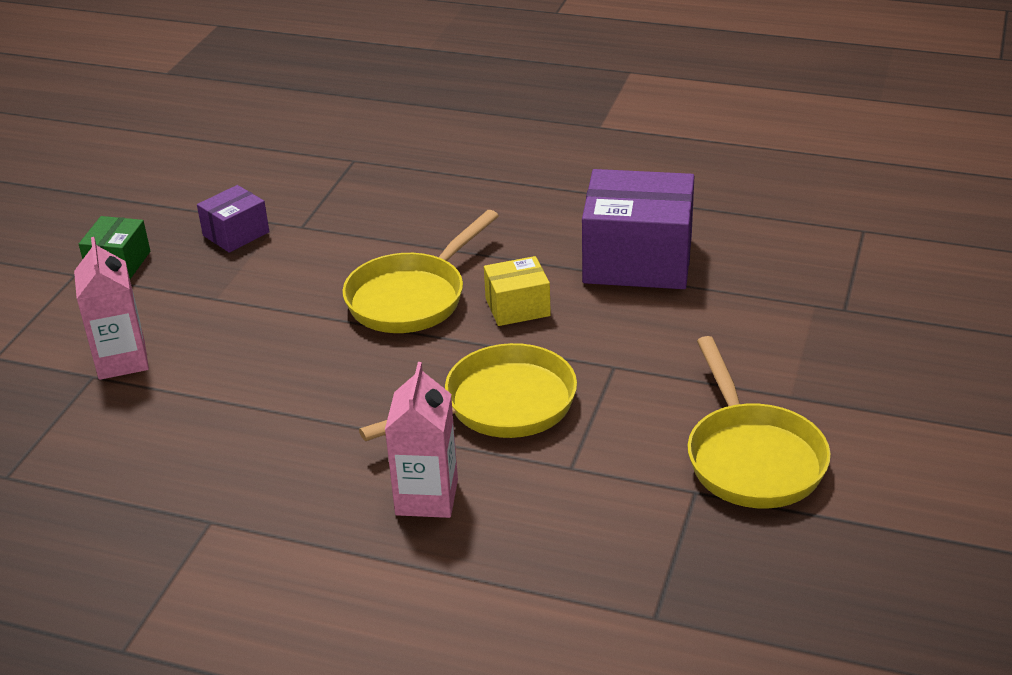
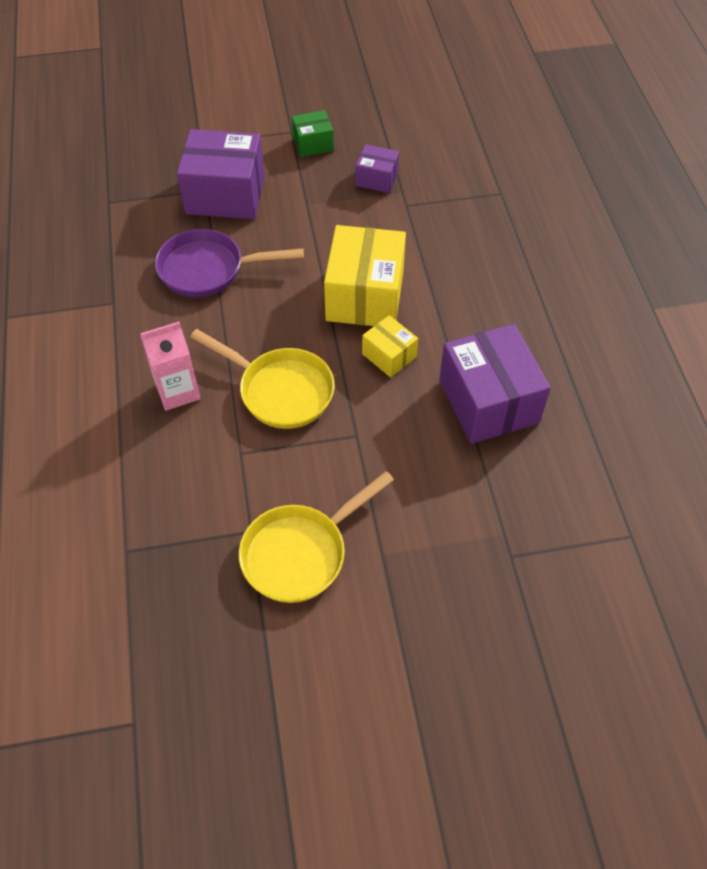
camera: 60 degrees right, 20 degrees up
pink carton [74,237,149,380] -> purple box [177,129,265,219]
yellow pan [342,210,499,333] -> yellow box [324,225,406,326]
none -> purple pan [155,229,304,298]

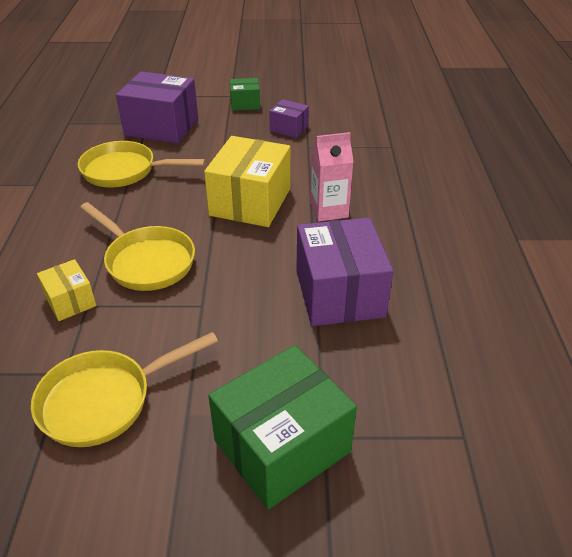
camera: 10 degrees right, 15 degrees down
pink carton [140,321,201,411] -> pink carton moved to [310,132,354,222]
purple pan [155,229,304,298] -> yellow pan [78,141,206,188]
yellow box [362,315,418,377] -> yellow box moved to [37,259,96,321]
none -> green box [208,345,357,510]

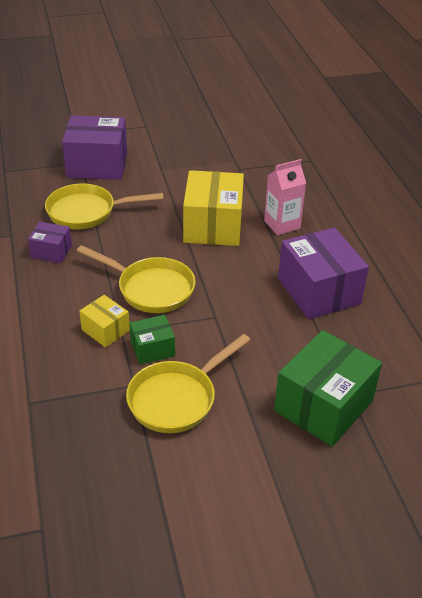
camera: 15 degrees left, 0 degrees up
green box [230,78,260,111] -> green box moved to [130,315,175,365]
purple box [269,99,309,138] -> purple box moved to [28,222,72,263]

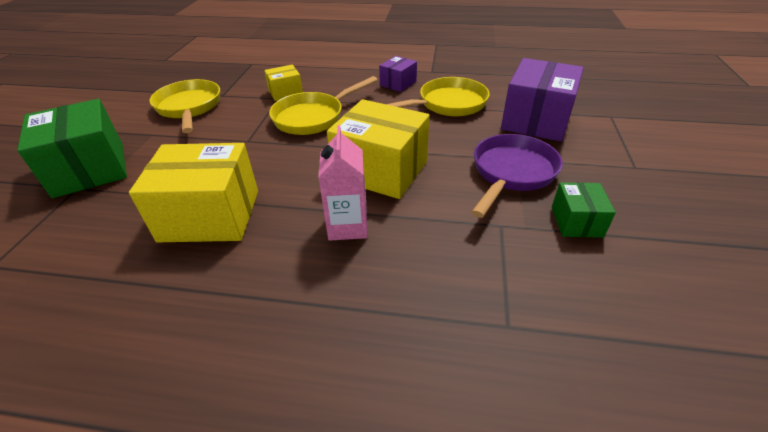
camera: 115 degrees right, 0 degrees up
yellow pan [45,184,164,229] -> yellow pan turned 45 degrees clockwise [386,77,490,116]
green box [130,315,175,365] -> green box moved to [552,182,616,238]
purple box [278,228,369,319] -> yellow box [129,143,258,242]
none -> purple pan [471,134,563,218]

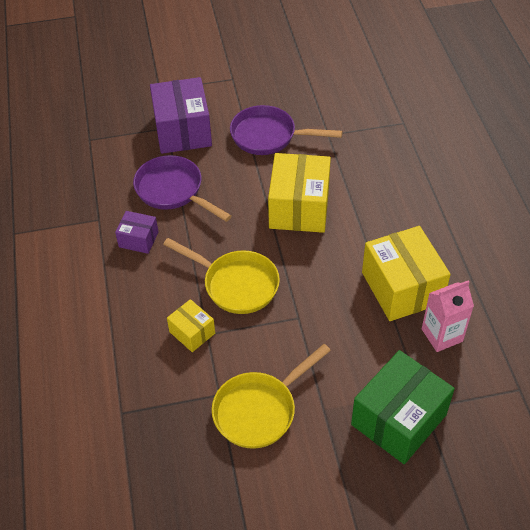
camera: 110 degrees left, 10 degrees up
pink carton [318,125,368,241] -> pink carton moved to [422,280,474,352]
yellow pan [386,77,490,116] -> purple pan [133,155,232,222]
purple box [501,58,584,142] -> purple box turned 75 degrees clockwise [150,77,212,154]
green box [552,182,616,238] -> none

